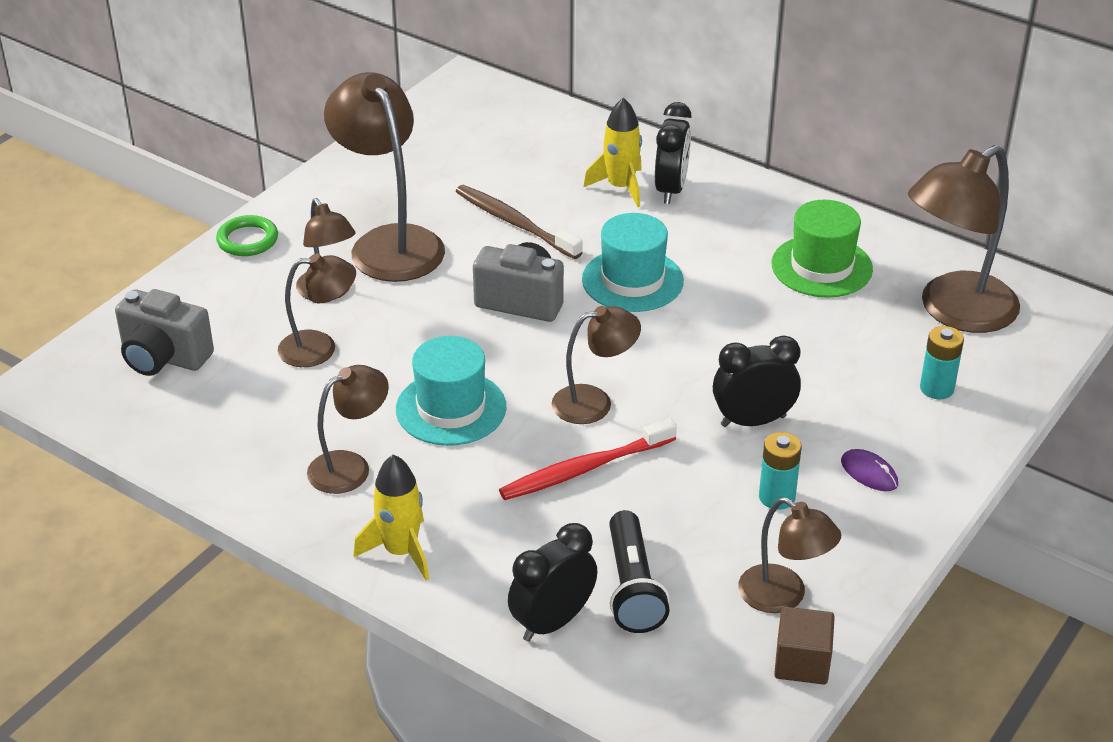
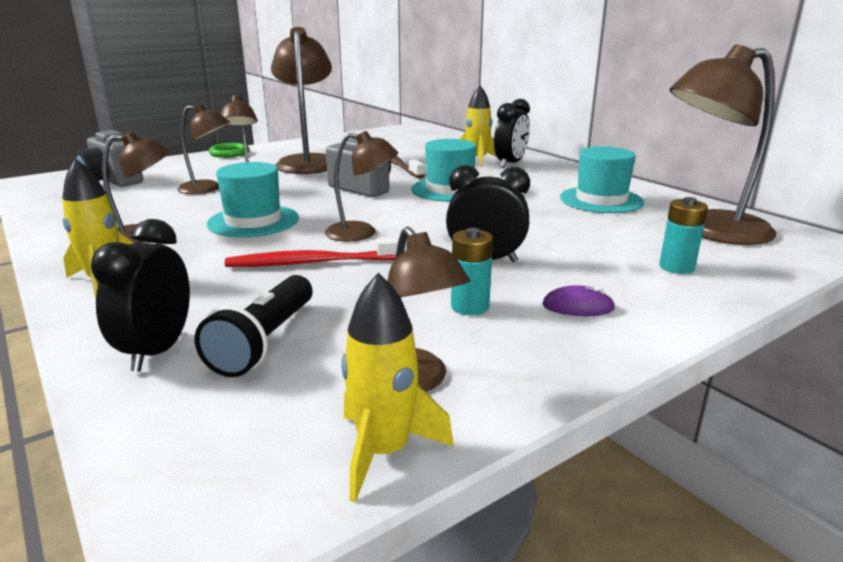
camera: 20 degrees right, 15 degrees down
black clock [508,523,597,642] -> black clock turned 60 degrees counterclockwise [91,219,190,372]
green hat [772,200,873,298] -> turquoise hat [560,146,644,213]
brown cube [774,607,835,685] -> yellow rocket [341,273,454,502]
purple mouse [841,449,898,491] -> purple mouse turned 60 degrees counterclockwise [542,285,615,316]

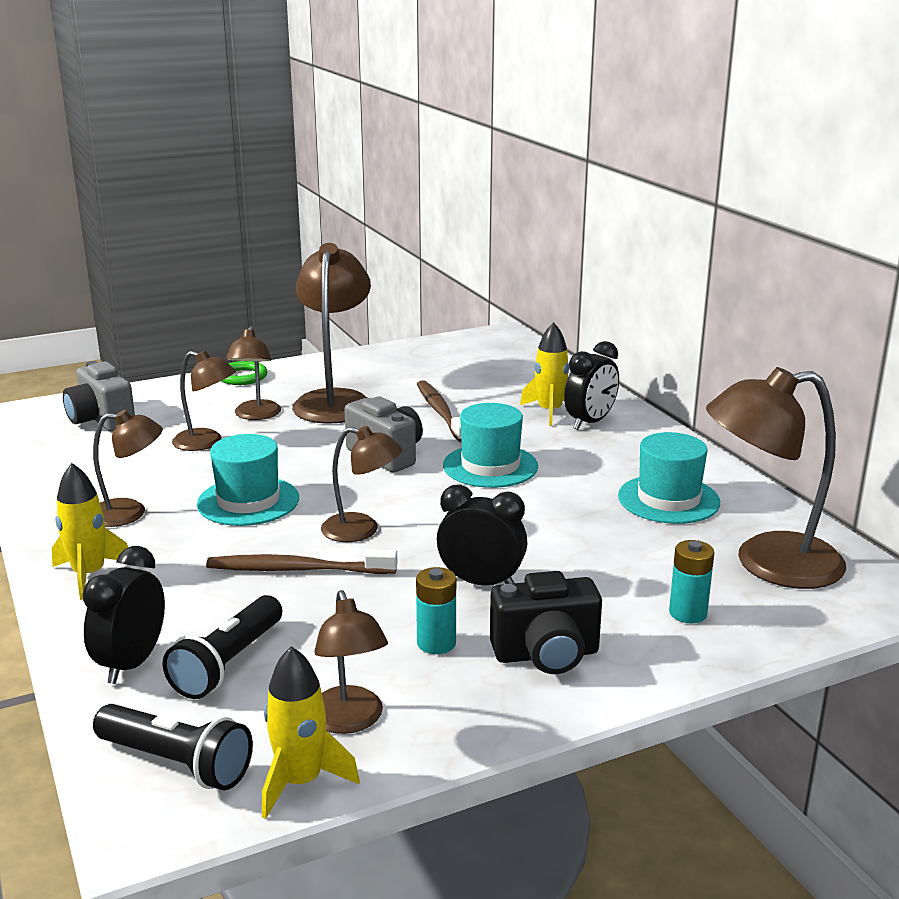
camera: 10 degrees right, 0 degrees up
red toothbrush [225,238,407,267] -> brown toothbrush [206,549,398,574]
purple mouse [542,285,615,316] -> black camera [490,571,602,674]
none -> black flashlight [93,704,253,790]

